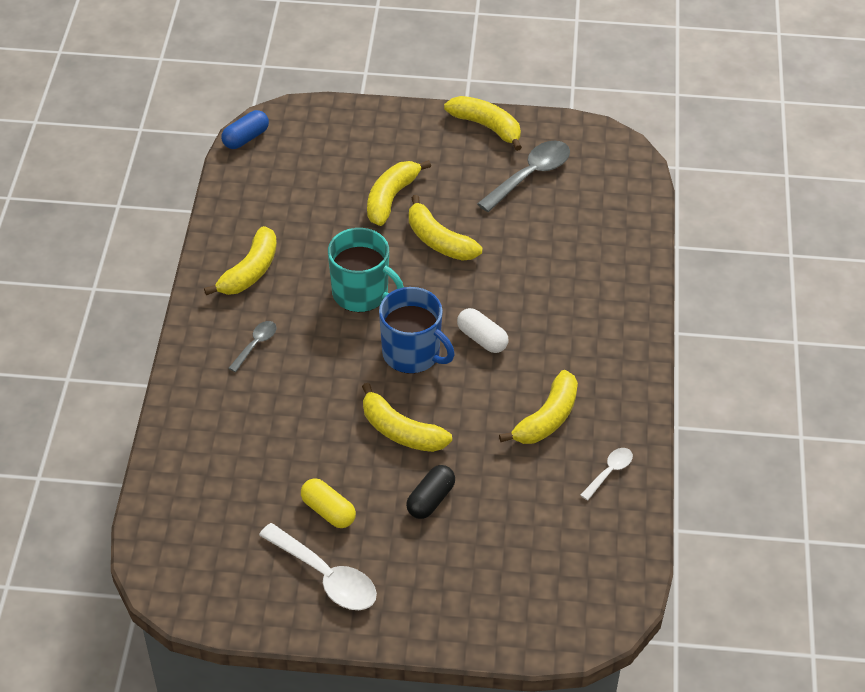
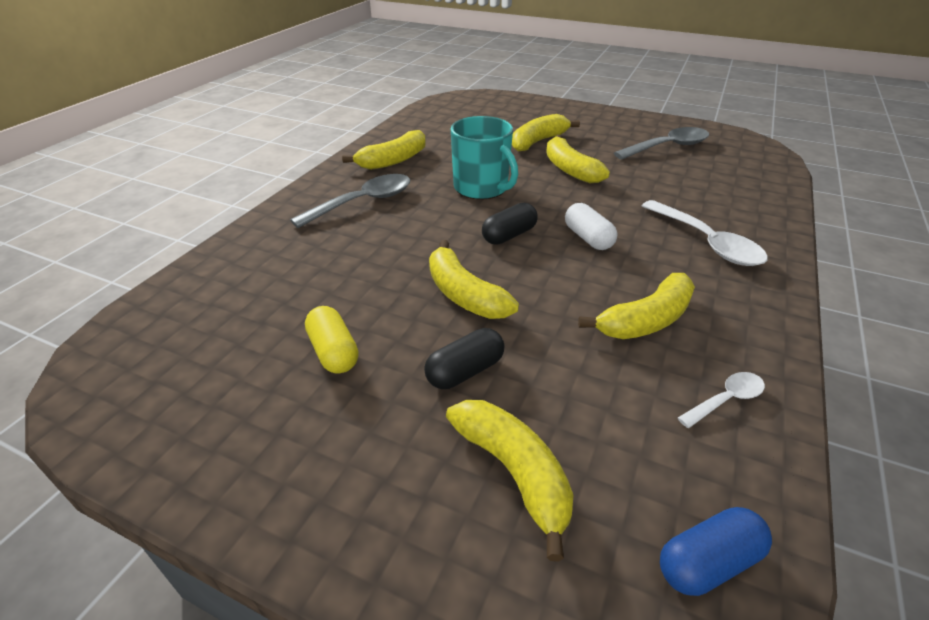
camera: 20 degrees right, 10 degrees down
blue capsule [221,110,269,149] -> blue capsule moved to [660,507,772,596]
grey spoon [229,321,276,372] -> grey spoon [290,174,410,228], size x1.86
white spoon [259,523,377,610] -> white spoon moved to [642,200,768,266]
blue mug [379,287,455,374] -> black capsule [482,203,538,245]
yellow banana [444,96,522,151] -> yellow banana moved to [446,400,573,562]

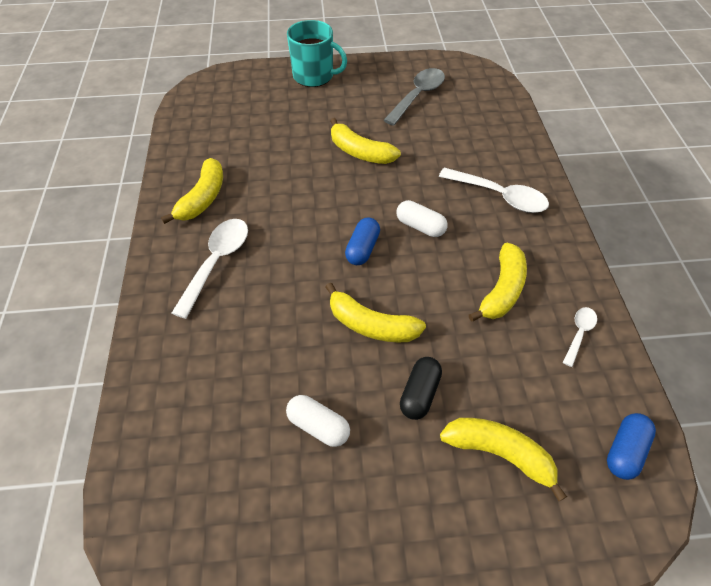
camera: 30 degrees left, 15 degrees up
grey spoon [290,174,410,228] -> white spoon [172,219,248,319]
yellow capsule [305,306,358,373] -> white capsule [286,395,350,447]
turquoise mug [451,116,518,199] -> turquoise mug moved to [287,20,347,87]
black capsule [482,203,538,245] -> blue capsule [345,217,380,265]
yellow banana [512,114,580,152] -> none

